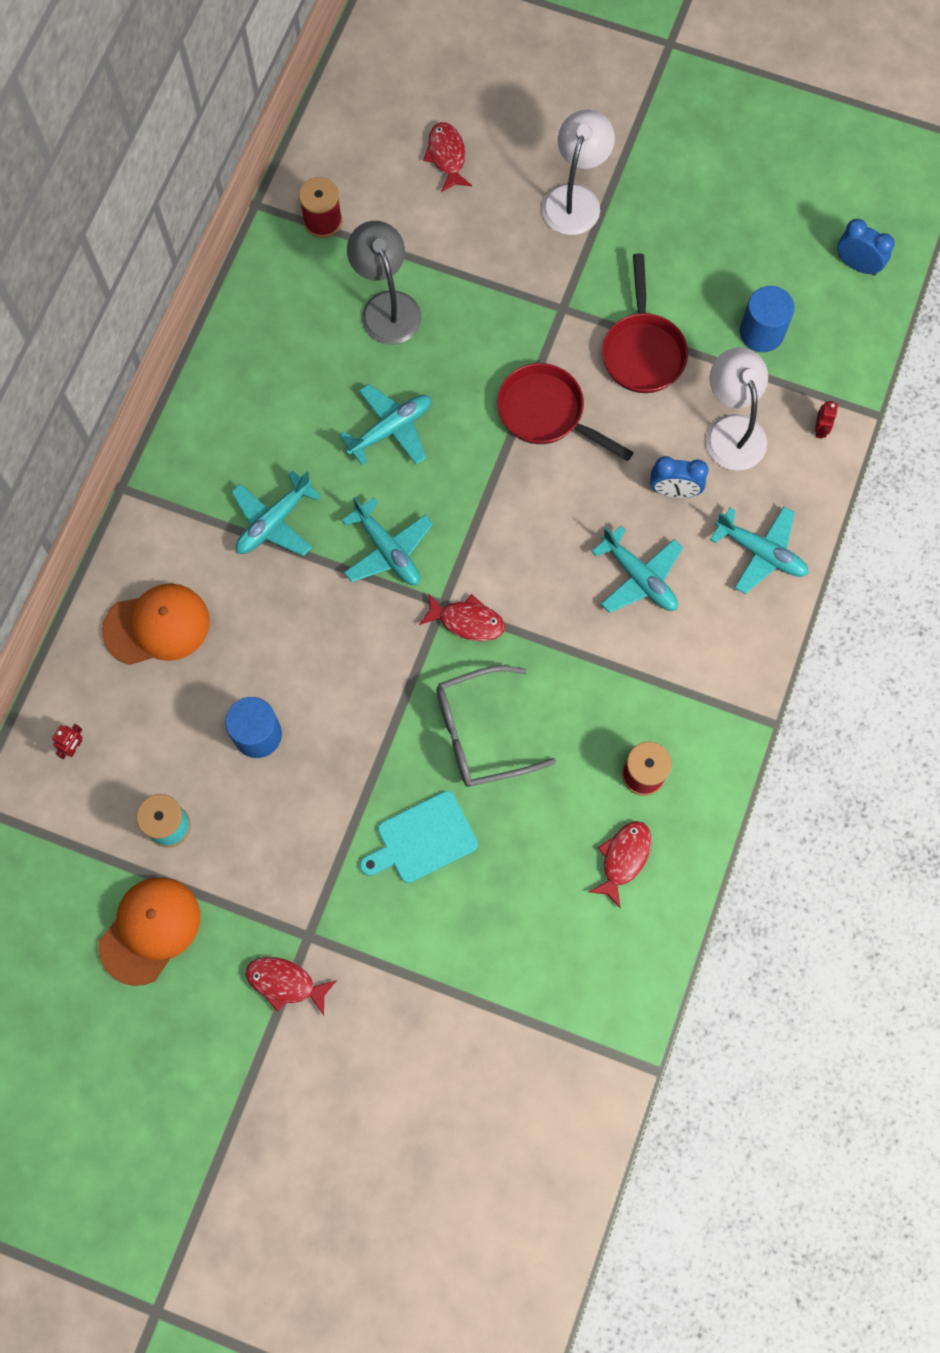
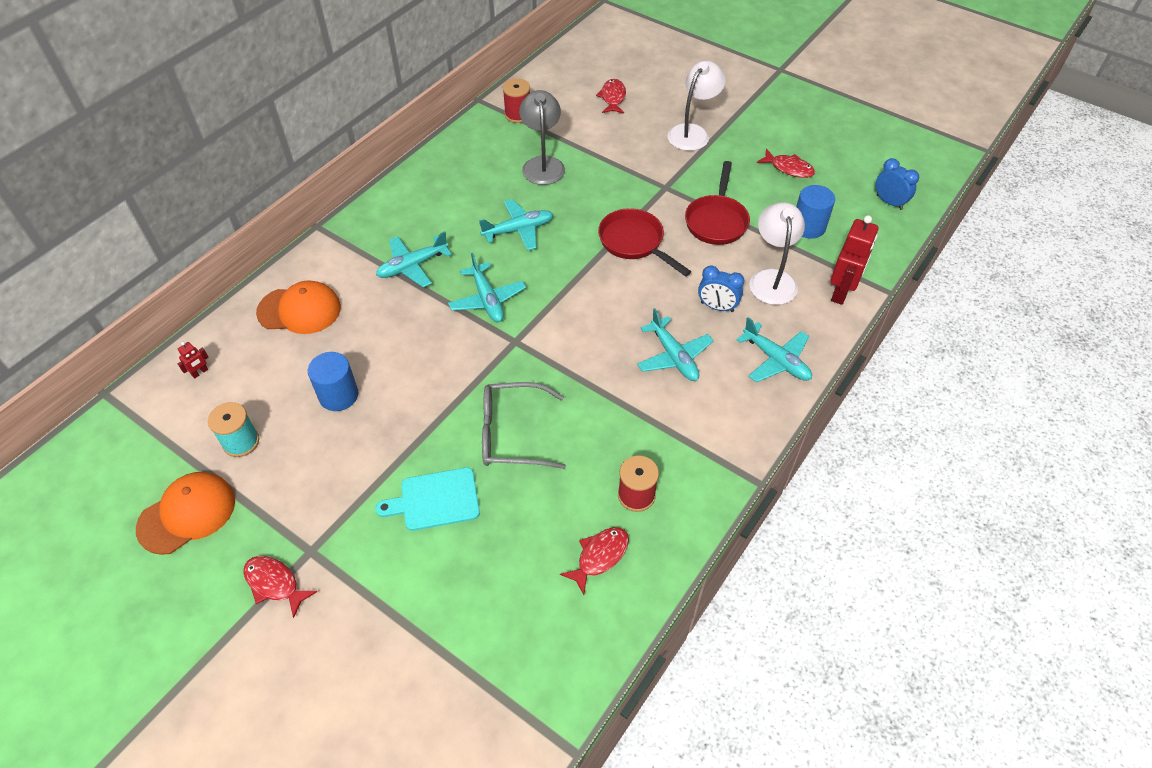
camera: 15 degrees right, 20 degrees down
red fish [419,593,505,641] -> red fish moved to [757,149,815,178]
red robot [815,401,838,439] -> red robot [830,215,879,305], size x2.26

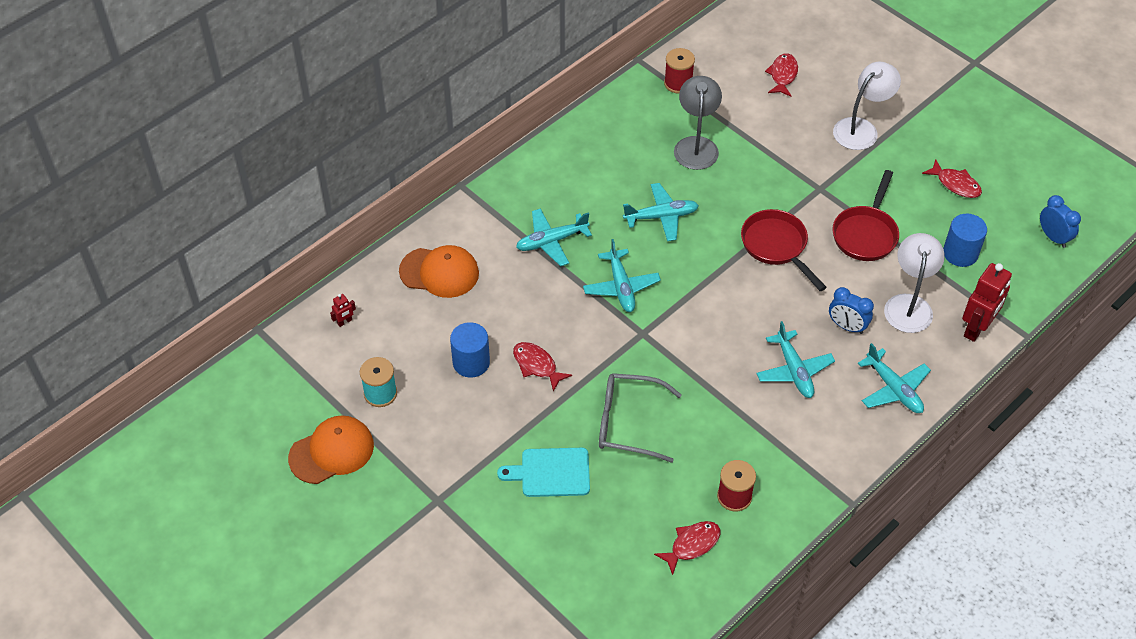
camera: 10 degrees right, 0 degrees up
red fish [243,556,317,618] -> red fish moved to [513,342,572,392]

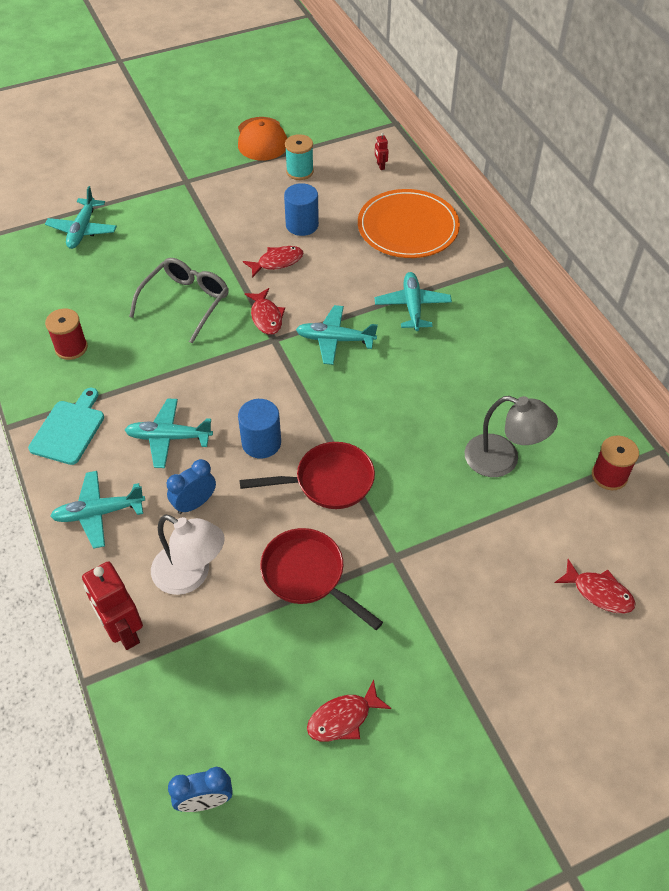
camera: 110 degrees right, 0 degrees up
orange cap [399,245,479,298] -> orange plate [358,189,460,258]
turquoise cutting board [497,448,590,497] -> turquoise cutting board moved to [28,388,104,465]
turquoise plane [623,183,699,241] -> turquoise plane moved to [45,186,117,249]
red fish [654,521,720,575] -> red fish moved to [245,288,285,335]
white lamp [833,62,901,150] -> none
blue cylinder [943,214,987,267] -> blue cylinder moved to [238,399,281,458]

